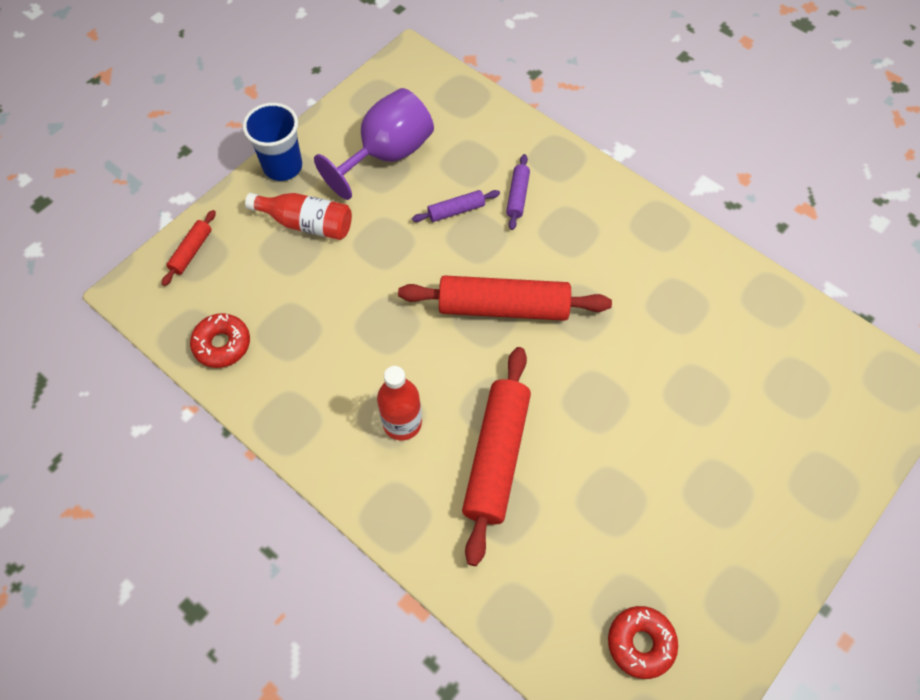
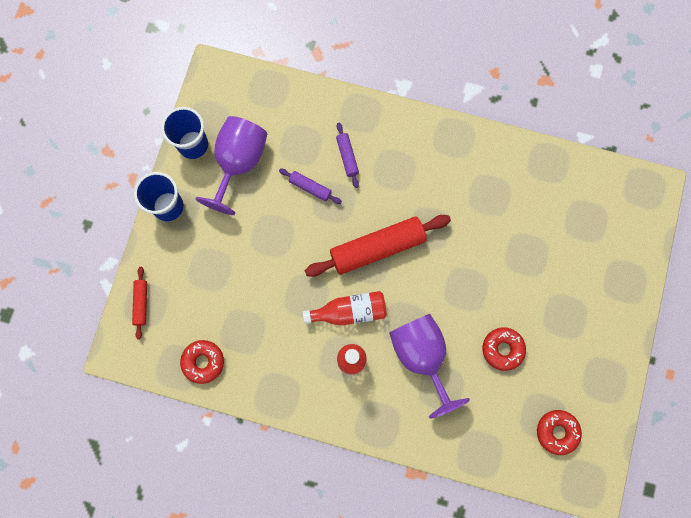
camera: 25 degrees left, 15 degrees up
red bottle [245,193,352,240] -> red bottle moved to [303,291,387,326]
purple rolling pin [412,190,500,222] -> purple rolling pin turned 75 degrees clockwise [279,169,342,204]
red rolling pin [462,347,531,566] -> purple goblet [389,314,470,419]
none -> blue cup [161,107,208,159]
none -> red donut [483,327,526,371]

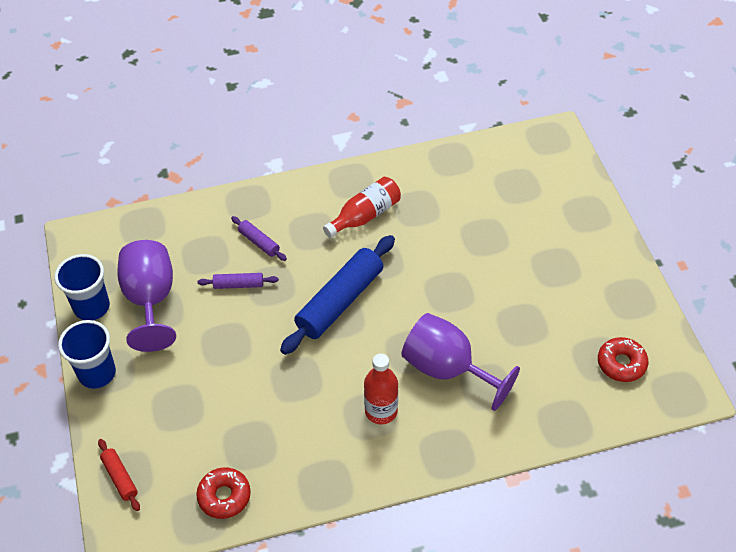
camera: 30 degrees left, 25 degrees down
red bottle [303,291,387,326] -> red bottle moved to [323,177,401,238]
red rolling pin [304,215,451,277] -> blue rolling pin [280,235,395,355]
red donut [483,327,526,371] -> none

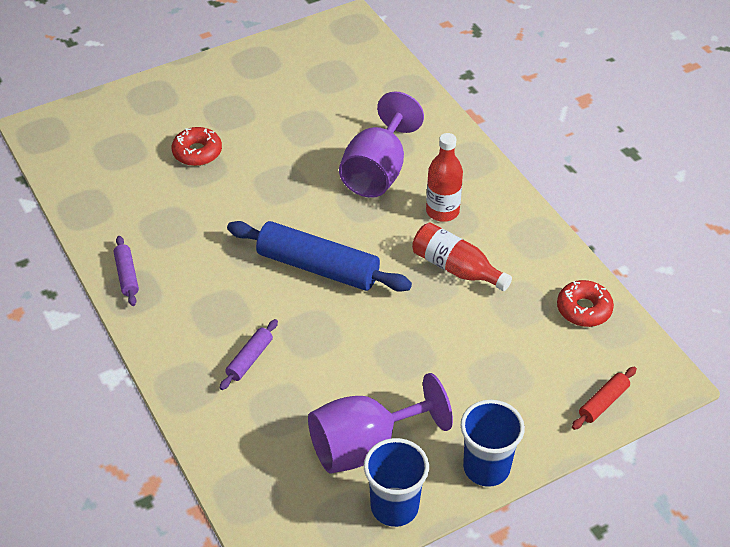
camera: 105 degrees left, 5 degrees down
purple rolling pin [197,273,279,289] -> purple rolling pin moved to [114,236,139,306]
red bottle [323,177,401,238] -> red bottle moved to [412,222,512,291]
red donut [598,337,648,382] -> red donut moved to [172,127,222,166]

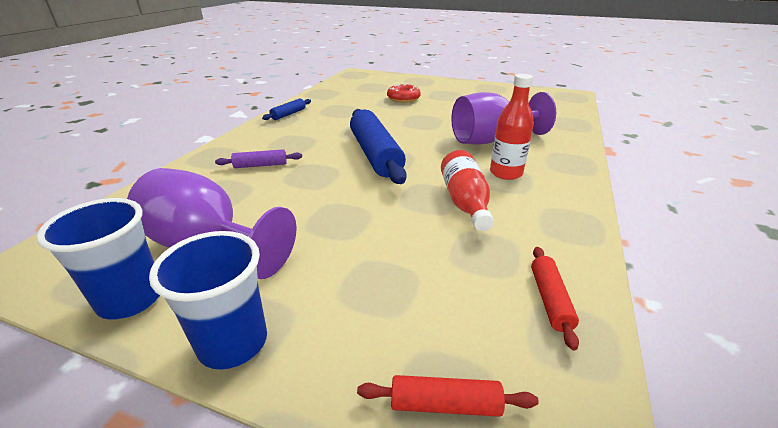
camera: 50 degrees right, 15 degrees down
purple rolling pin [114,236,139,306] -> blue rolling pin [262,98,311,120]
red donut [557,280,614,327] -> red rolling pin [531,247,579,350]

